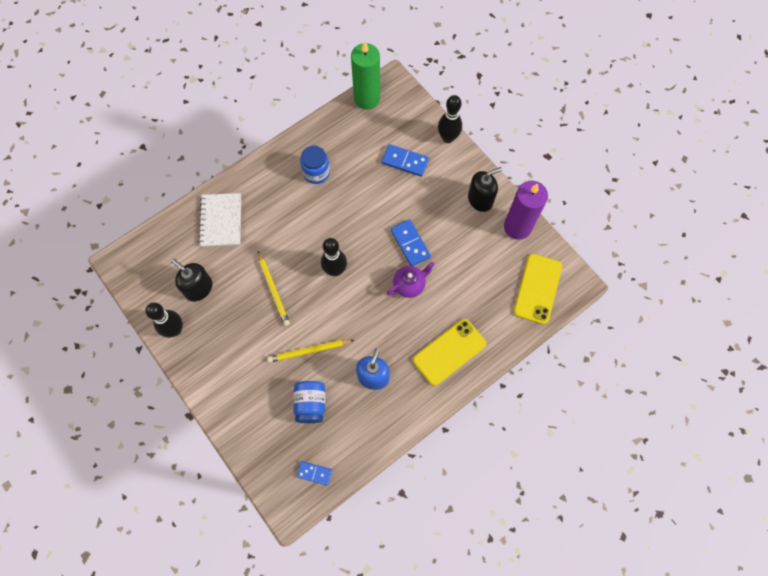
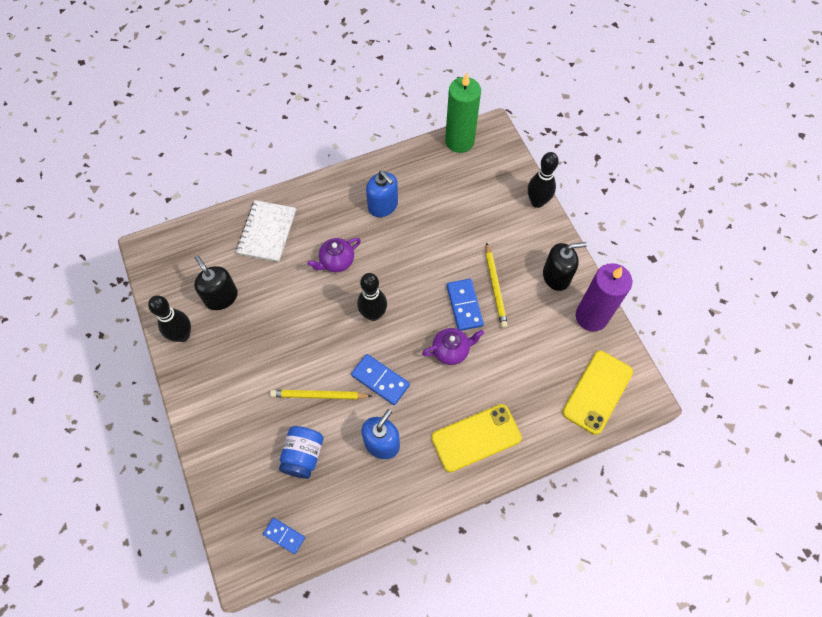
camera: 15 degrees right, 5 degrees down
yellow pencil [258,251,290,326] -> yellow pencil moved to [486,242,508,328]
blue jar [300,146,330,184] -> blue soap dispenser [366,171,398,217]
blue domino [382,144,429,177] -> blue domino moved to [351,354,410,405]
none -> purple teapot [307,238,361,272]

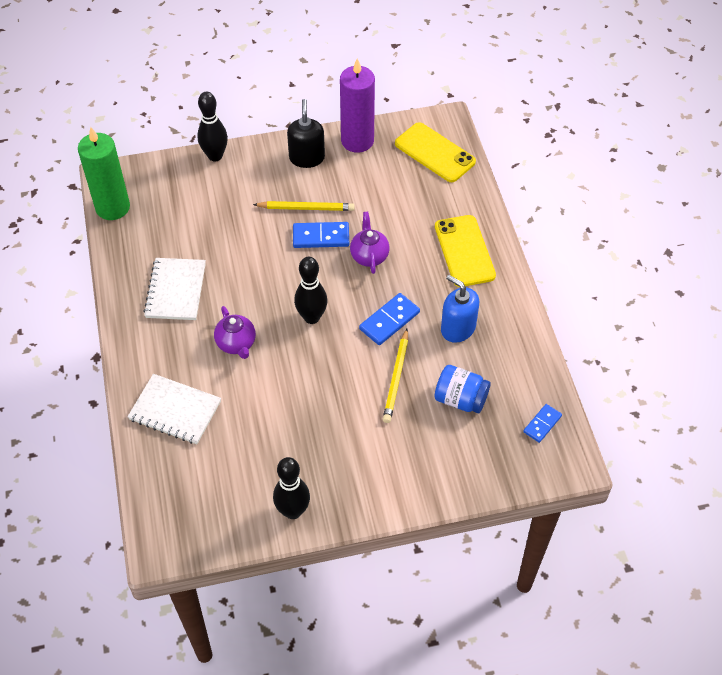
camera: 80 degrees left, 10 degrees down
black soap dispenser [194,255,238,310] -> none
blue soap dispenser [366,171,398,217] -> white notebook [143,258,206,320]

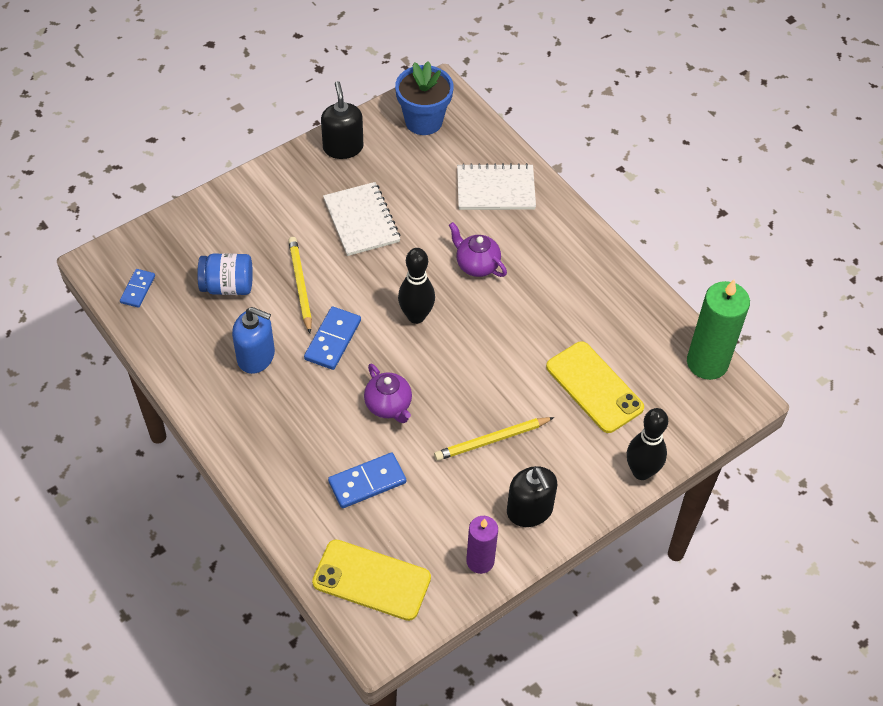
camera: 155 degrees right, 0 degrees up
white notebook [143,258,206,320] -> white notebook moved to [323,182,400,256]
black bowling pin [273,457,310,519] -> black soap dispenser [321,81,363,159]
blue domino [293,222,349,248] -> blue domino moved to [328,453,406,508]
purple candle [340,58,375,153] -> purple candle [466,516,498,574], size x0.61
yellow phone [435,215,496,287] -> yellow phone moved to [546,341,644,433]
none -> blue flower pot [395,61,453,135]

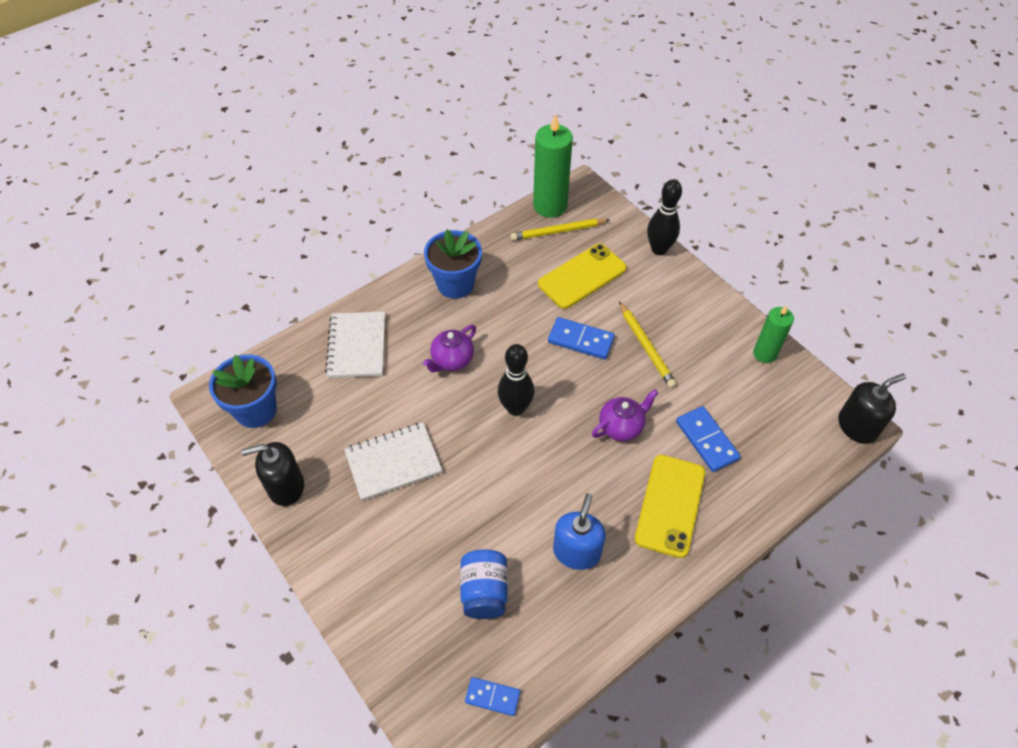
camera: 90 degrees left, 0 degrees up
yellow pencil [288,237,312,333] -> yellow pencil moved to [510,219,609,241]
blue domino [304,306,361,370] -> blue domino moved to [548,317,615,359]
yellow phone [312,539,431,621] -> yellow phone moved to [635,455,705,558]
purple candle [466,516,498,574] -> green candle [753,305,794,363]
black soap dispenser [507,466,557,527] -> black soap dispenser moved to [838,374,906,444]
none -> blue flower pot [424,229,482,299]

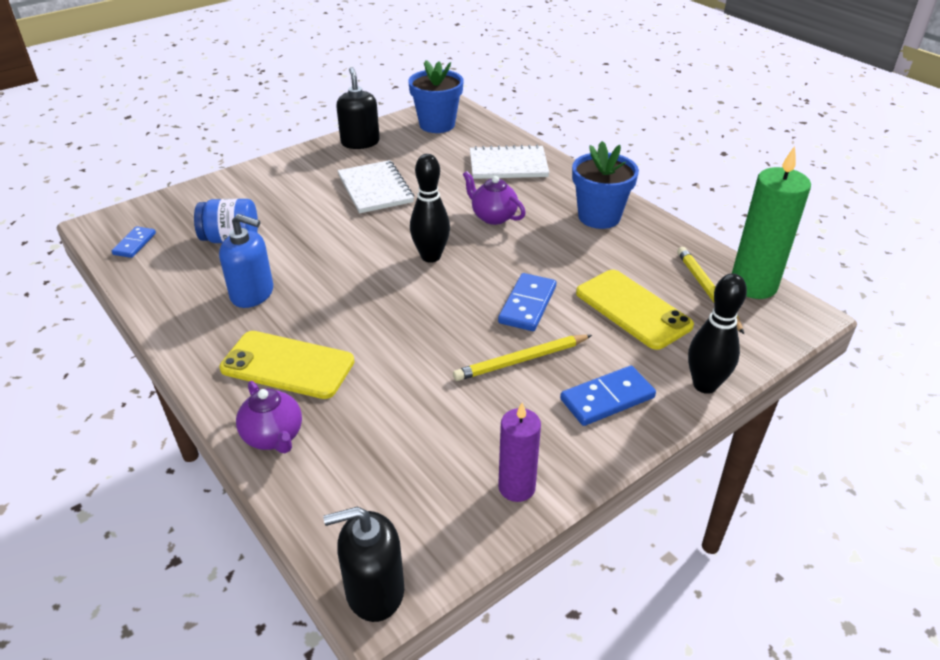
camera: 90 degrees right, 15 degrees down
purple teapot [592,389,658,441] -> purple teapot moved to [236,381,302,453]
blue domino [676,406,741,472] -> blue domino moved to [560,366,656,426]
green candle [753,305,794,363] -> purple candle [498,402,541,502]
black soap dispenser [838,374,906,444] -> black soap dispenser turned 105 degrees clockwise [323,507,404,622]

